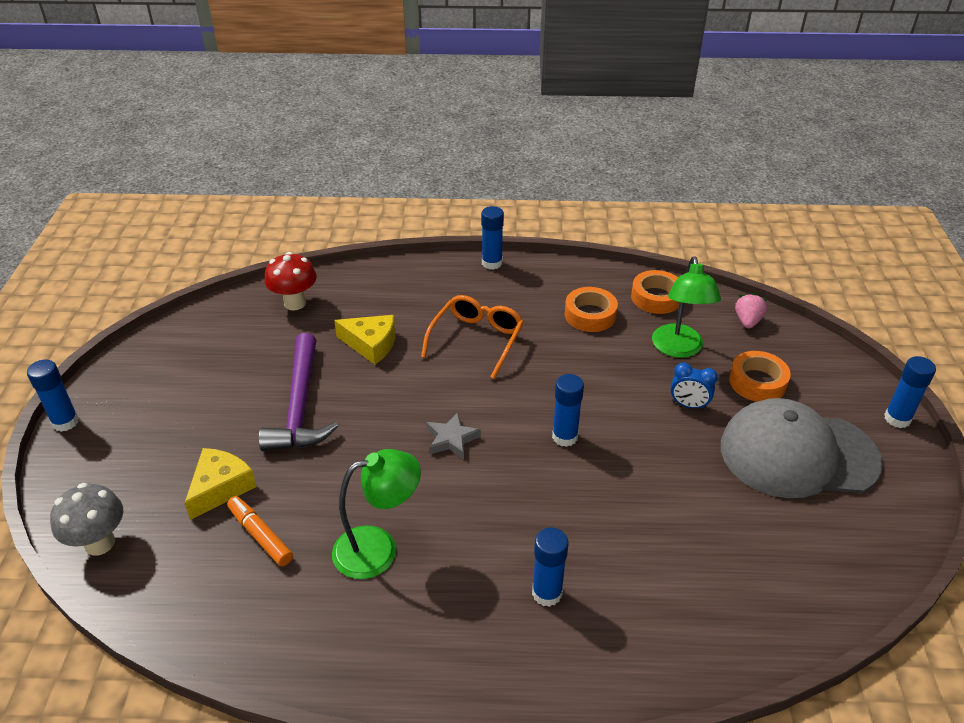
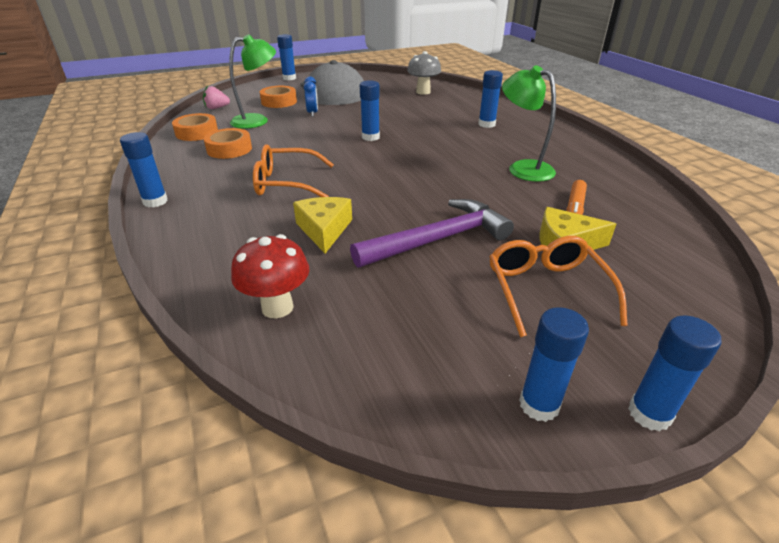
camera: 115 degrees left, 5 degrees down
grey mushroom [50,483,123,556] -> grey mushroom moved to [407,51,441,95]
grey star [427,412,481,459] -> none
none -> orange glasses [489,236,628,337]
none -> blue glue stick [519,307,589,422]

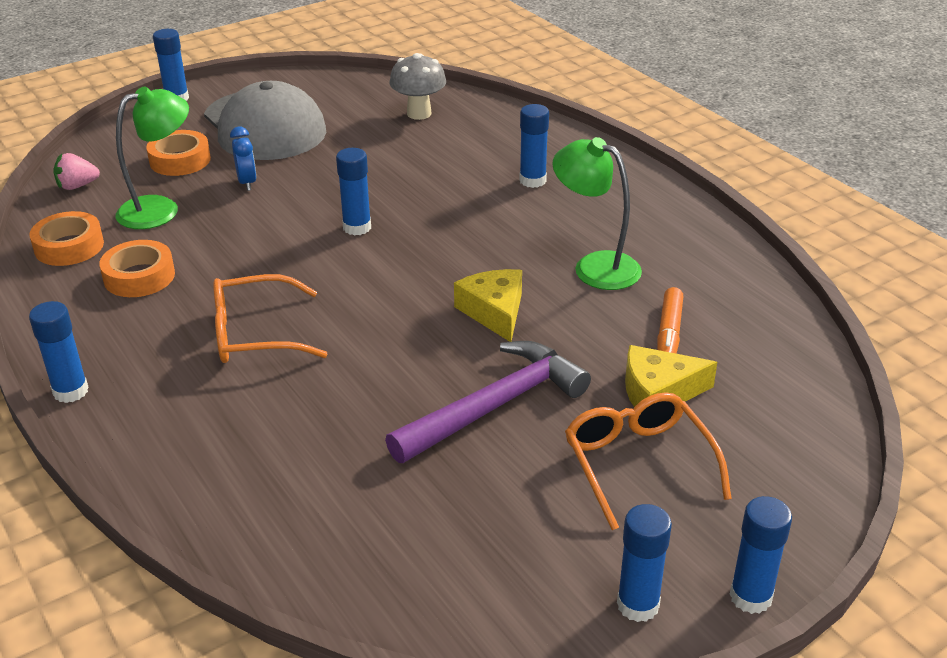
camera: 10 degrees left, 0 degrees up
red mushroom [231,234,309,318] -> none
yellow cheese [293,197,352,253] -> yellow cheese moved to [454,269,522,342]

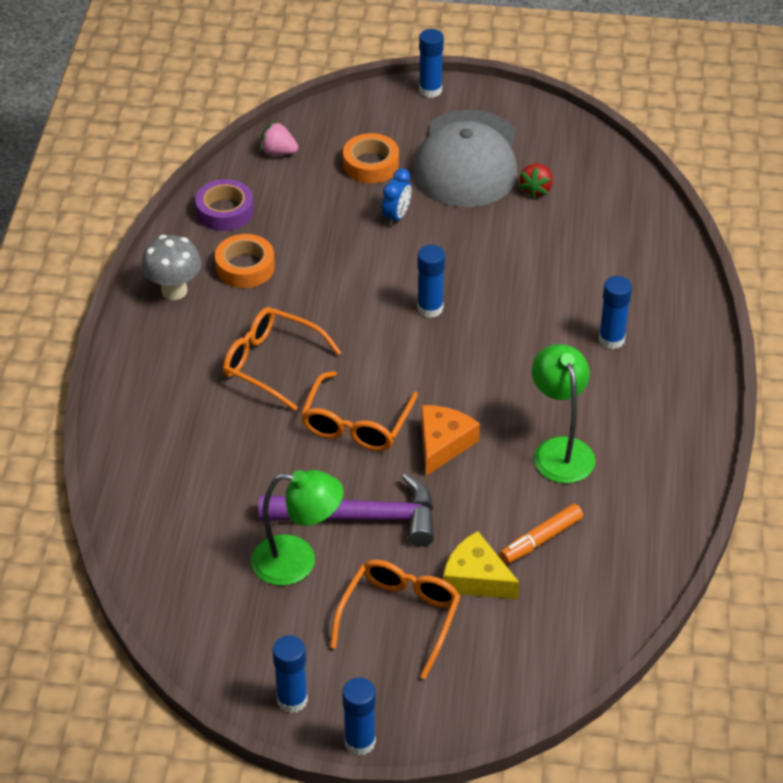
camera: 40 degrees right, 10 degrees up
orange tape [29,211,104,266] -> purple tape [195,179,254,231]
blue glue stick [29,301,89,403] -> none
green lamp [116,86,189,229] -> green lamp moved to [251,470,343,585]
grey mushroom [390,53,446,120] -> grey mushroom moved to [141,235,201,300]
yellow cheese [454,269,522,342] -> orange cheese [421,405,480,476]
none -> orange glasses [301,371,418,451]
none -> red strawberry [519,164,553,198]

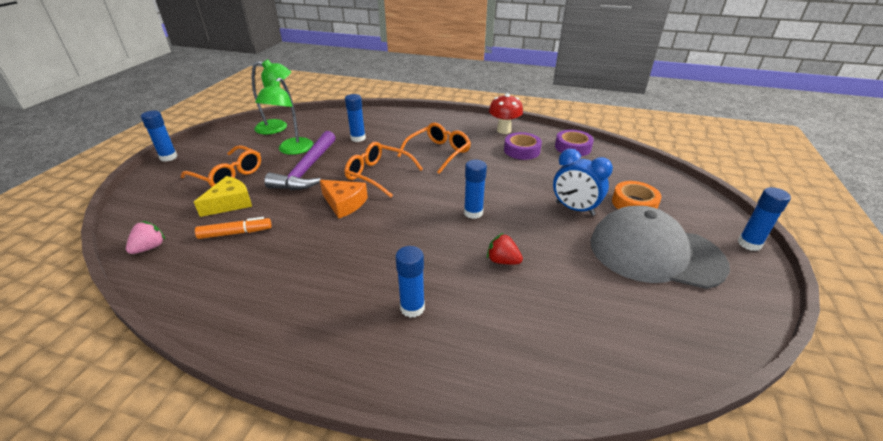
camera: 100 degrees right, 10 degrees down
grey mushroom [141,235,201,300] -> red mushroom [489,93,523,134]
orange tape [215,234,275,288] -> purple tape [504,132,542,160]
pink strawberry [260,122,298,155] -> pink strawberry moved to [126,221,165,254]
blue glue stick [272,635,308,713] -> blue glue stick moved to [345,94,366,142]
blue clock [382,168,411,226] -> blue clock [553,149,613,216], size x1.58
orange marker [500,504,583,564] -> orange marker turned 105 degrees clockwise [195,217,272,239]
red strawberry [519,164,553,198] -> red strawberry moved to [487,233,523,264]
green lamp [532,344,595,483] -> green lamp moved to [252,59,291,134]

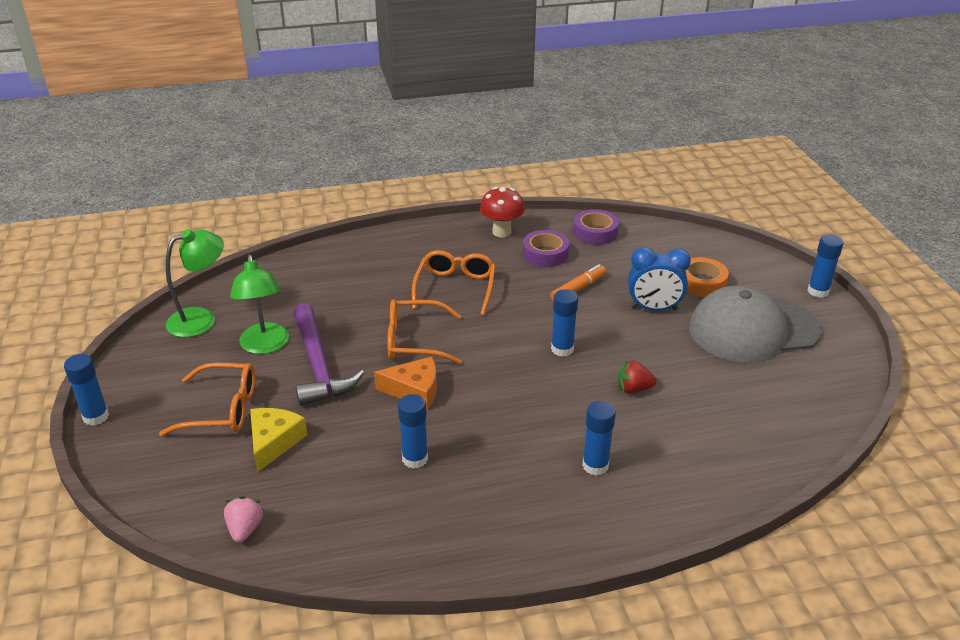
camera: 30 degrees left, 0 degrees up
orange marker [195,217,272,239] -> orange marker moved to [550,264,606,301]
blue glue stick [345,94,366,142] -> blue glue stick moved to [398,394,428,469]

